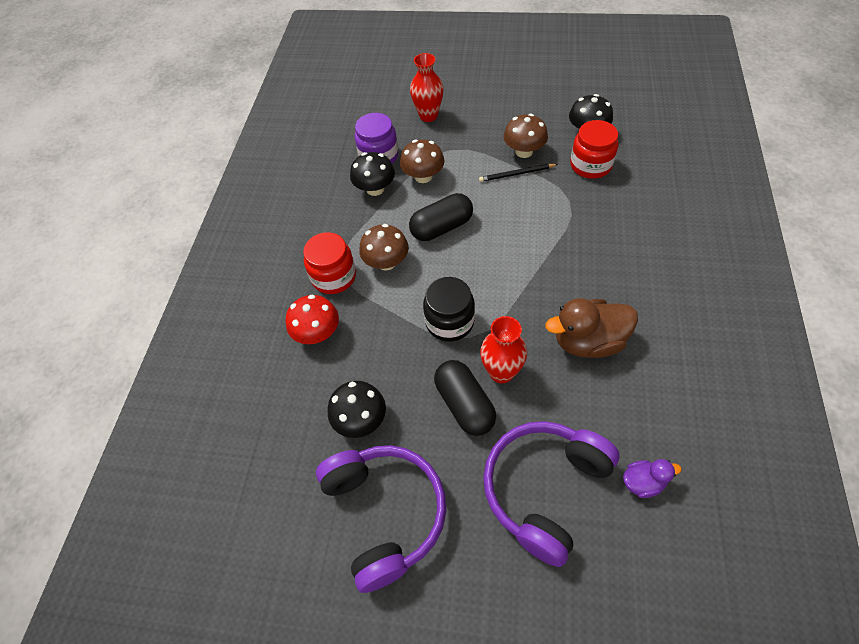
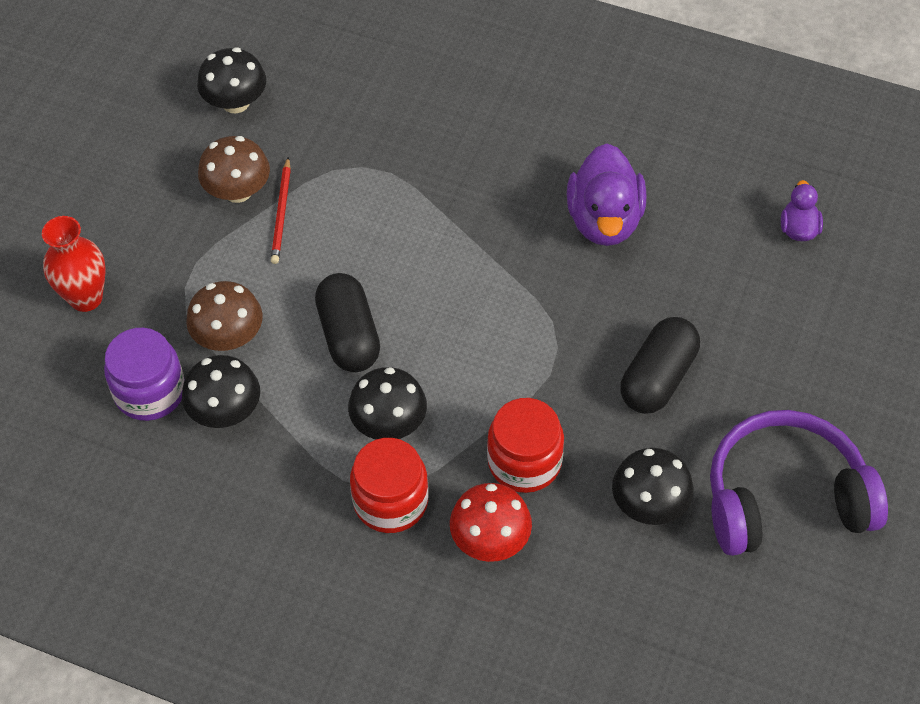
camera: 80 degrees left, 0 degrees up
brown mushroom [359,224,409,271] -> black mushroom [348,367,427,439]
black jar [423,277,475,342] -> none
black capsule [434,360,496,436] -> black capsule turned 45 degrees counterclockwise [620,317,700,414]
black pencil [479,164,558,182] -> red pencil [271,157,291,264]
red vase [480,316,527,383] -> none
purple headphones [483,421,620,567] -> none
brown duck [546,298,638,358] -> purple duck [567,144,646,246]
red jar [570,120,618,179] -> red jar moved to [487,398,564,493]

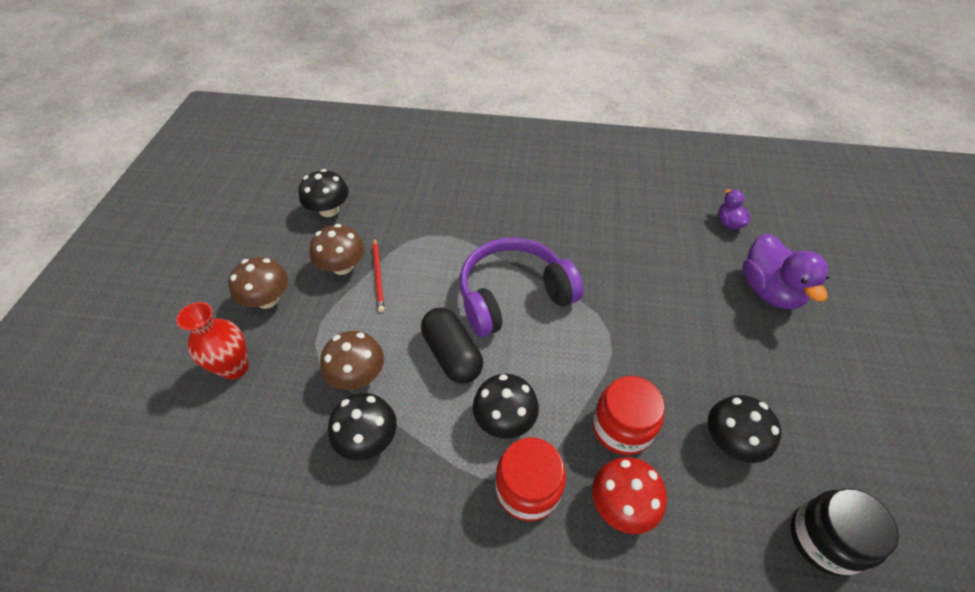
camera: 15 degrees left, 5 degrees down
purple jar [104,328,185,421] -> none
purple duck [567,144,646,246] -> purple duck moved to [742,234,830,309]
black capsule [620,317,700,414] -> none
purple headphones [710,410,888,556] -> purple headphones moved to [460,237,583,337]
none -> brown mushroom [228,257,288,309]
none -> black jar [791,488,899,576]

